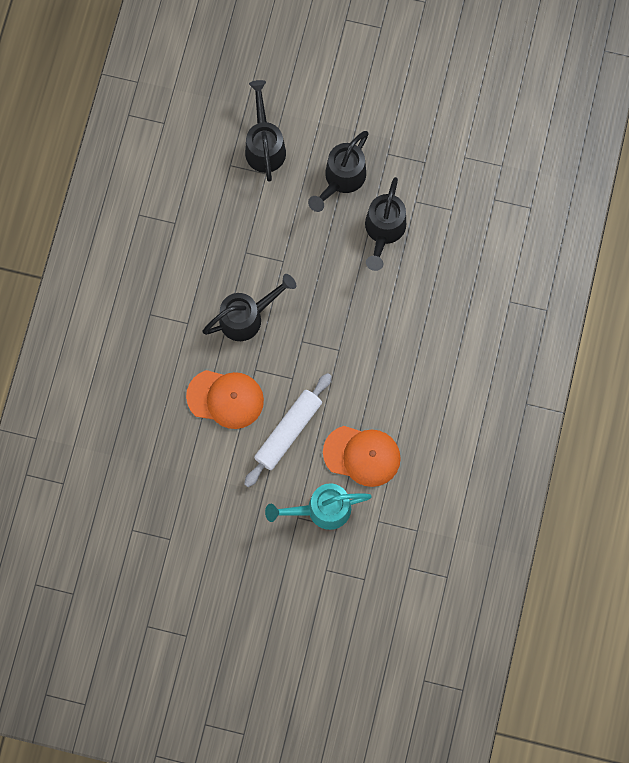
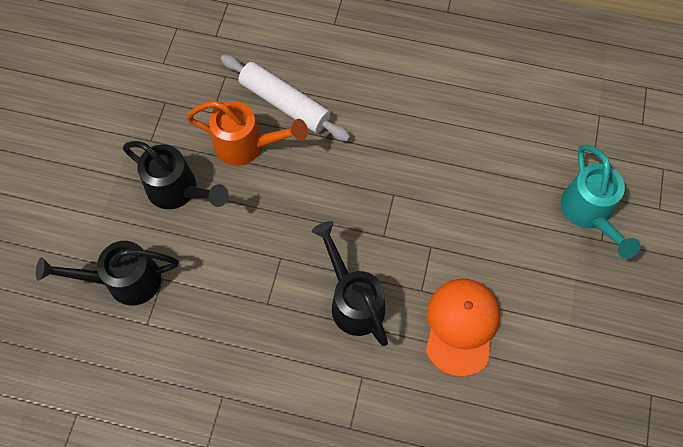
camera: 90 degrees left, 10 degrees down
white rolling pin [244,373,332,487] -> white rolling pin moved to [221,55,350,141]
orange cap [323,426,401,487] -> none
black watering can [365,177,406,271] -> orange watering can [186,101,308,166]

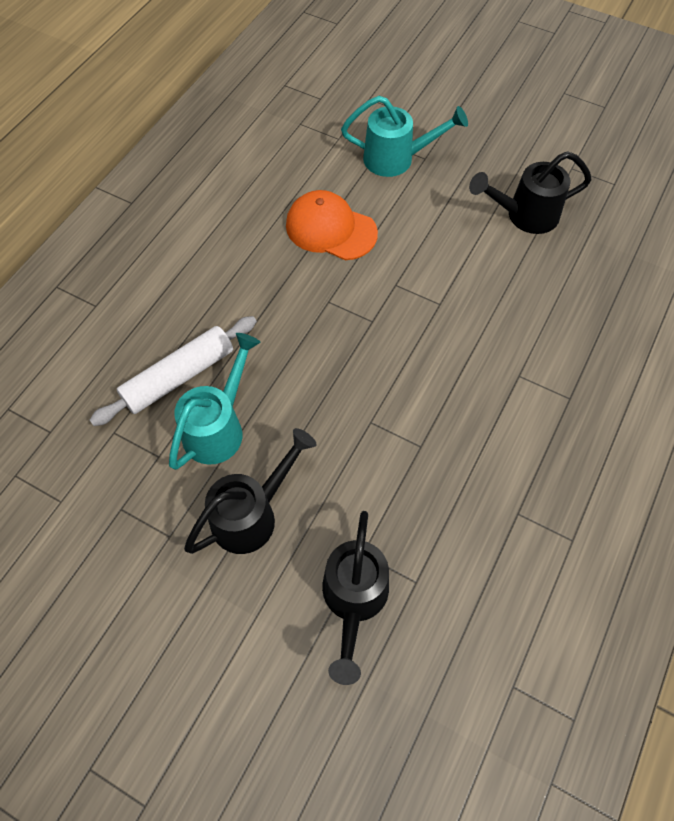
camera: 75 degrees left, 5 degrees down
orange watering can [186,101,308,166] -> turquoise watering can [169,333,261,470]
black watering can [312,221,388,346] -> black watering can moved to [469,151,592,234]
orange cap [426,279,500,377] -> orange cap moved to [286,190,378,260]

